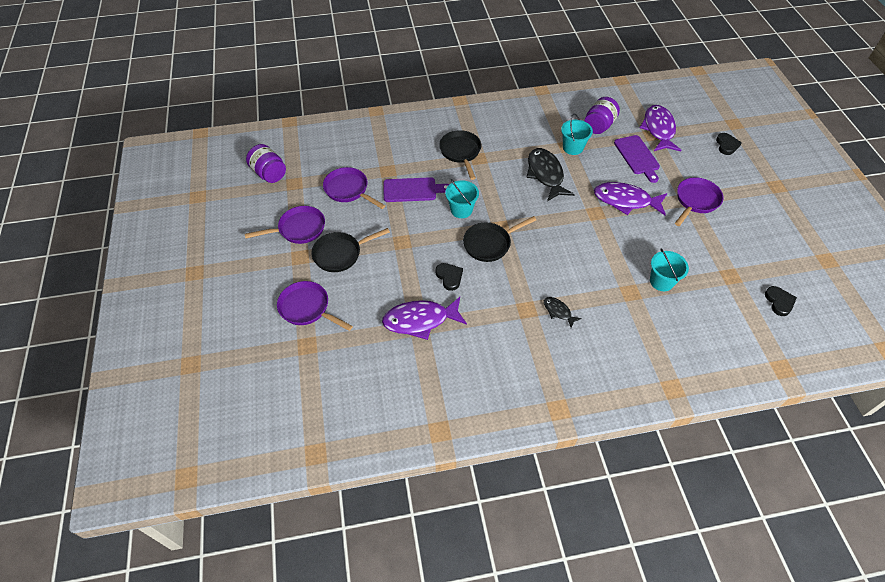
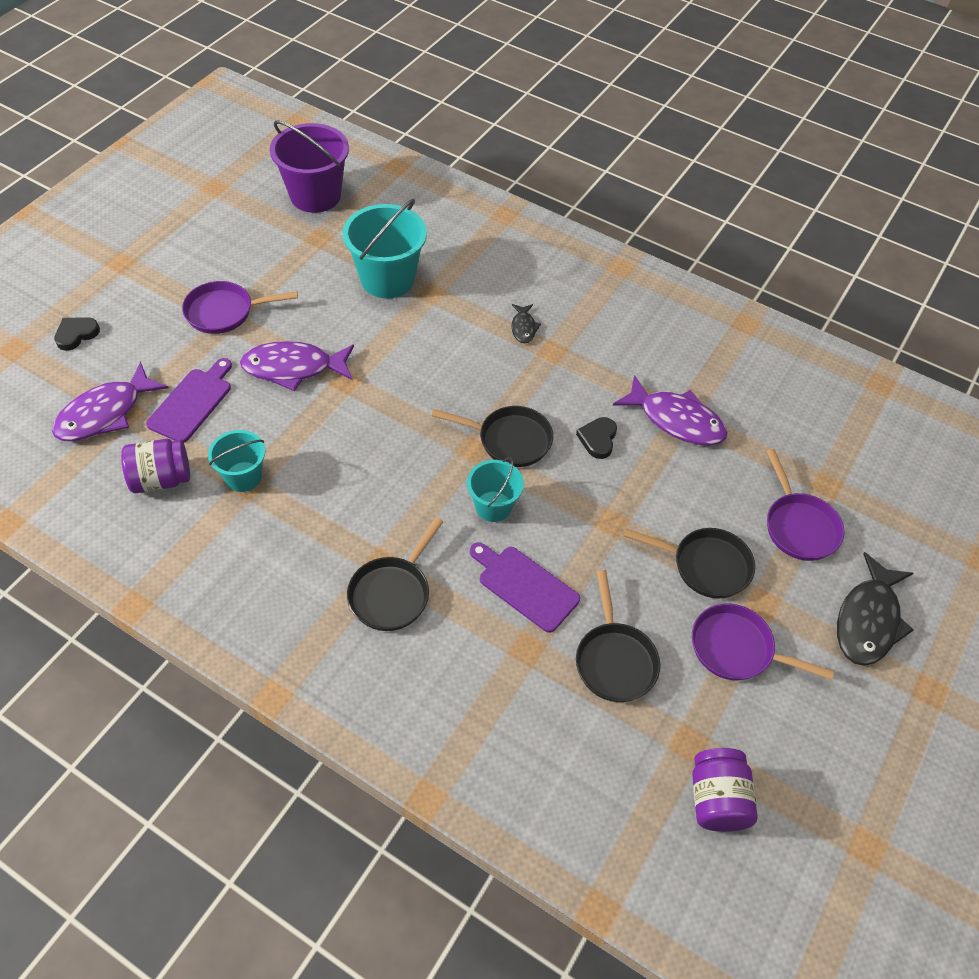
camera: 140 degrees left, 0 degrees up
purple pan [323,167,385,209] -> black pan [576,570,660,702]
black fish [526,148,575,201] -> black fish moved to [837,552,914,666]
purple fish [594,182,667,215] -> purple fish turned 120 degrees clockwise [240,341,354,391]
turquoise bucket [650,248,689,291] -> turquoise bucket [342,199,427,298], size x1.71
black heart [765,286,797,316] -> purple bucket [270,120,349,213]

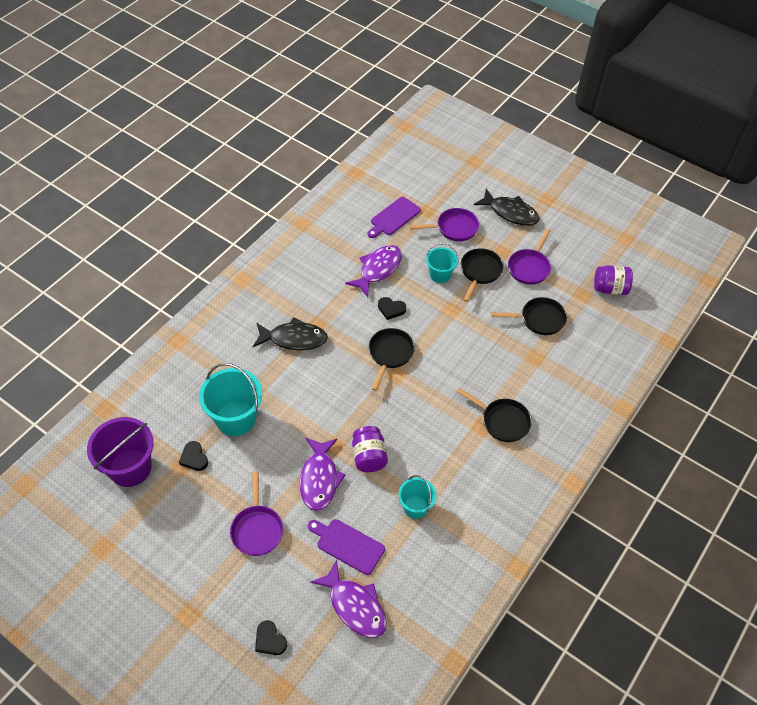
camera: 85 degrees left, 0 degrees up
purple jar [121,439,190,493] -> purple jar moved to [352,426,388,472]
turquoise bucket [467,457,524,522] -> turquoise bucket moved to [426,243,458,283]
purple cutting board [470,542,580,633] -> purple cutting board moved to [367,197,421,238]
black fish [512,304,541,343] -> black fish [253,317,328,350], size x1.99
none -> black heart [179,441,208,471]

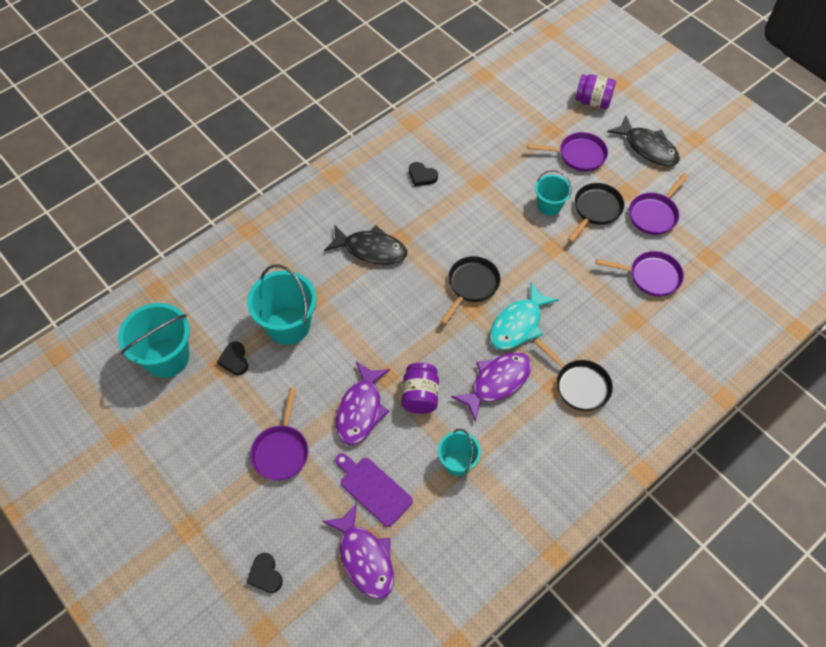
camera: 15 degrees right, 5 degrees up
purple bucket [87,417,154,487] -> turquoise bucket [118,303,190,378]
purple fish [345,245,402,297] -> purple fish moved to [451,352,532,422]
purple cutting board [367,197,421,238] -> none
black heart [378,297,406,320] -> black heart moved to [409,162,438,187]
black pan [491,297,567,335] -> purple pan [596,251,684,297]
purple jar [594,265,633,295] -> purple jar moved to [575,74,616,109]
none -> turquoise fish [490,282,559,350]

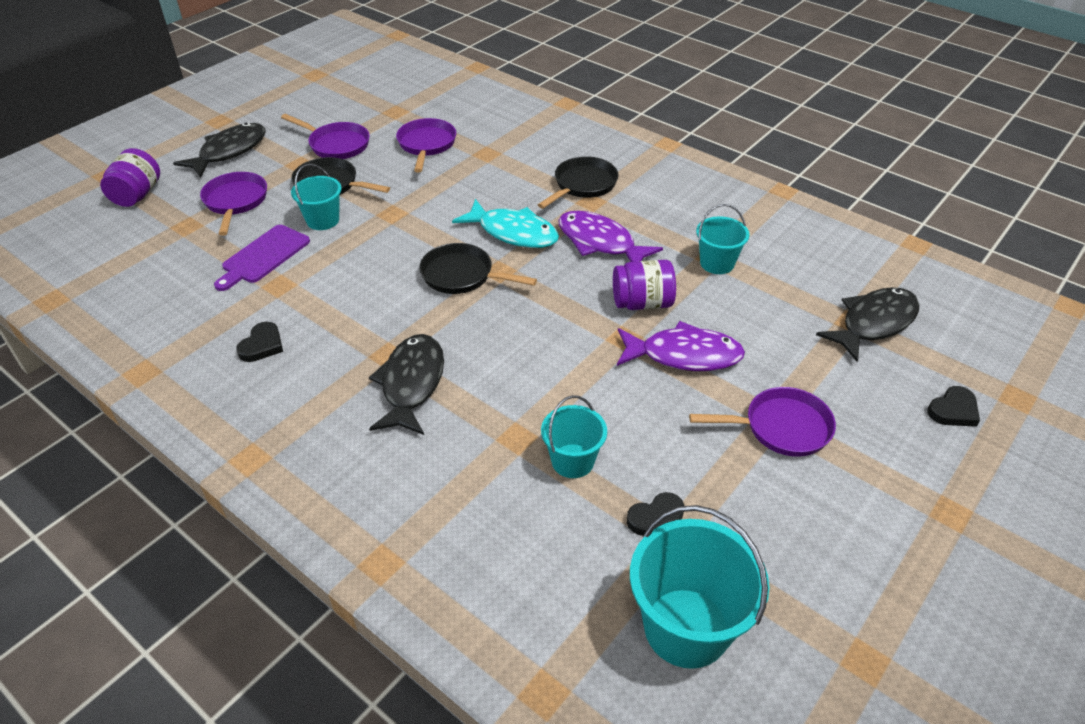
camera: 100 degrees left, 15 degrees down
turquoise bucket [247,265,316,345] -> turquoise bucket [541,395,607,478], size x0.59
purple fish [322,503,394,599] -> black fish [816,287,919,362]
purple cutting board [335,453,413,527] -> purple cutting board moved to [214,225,310,291]

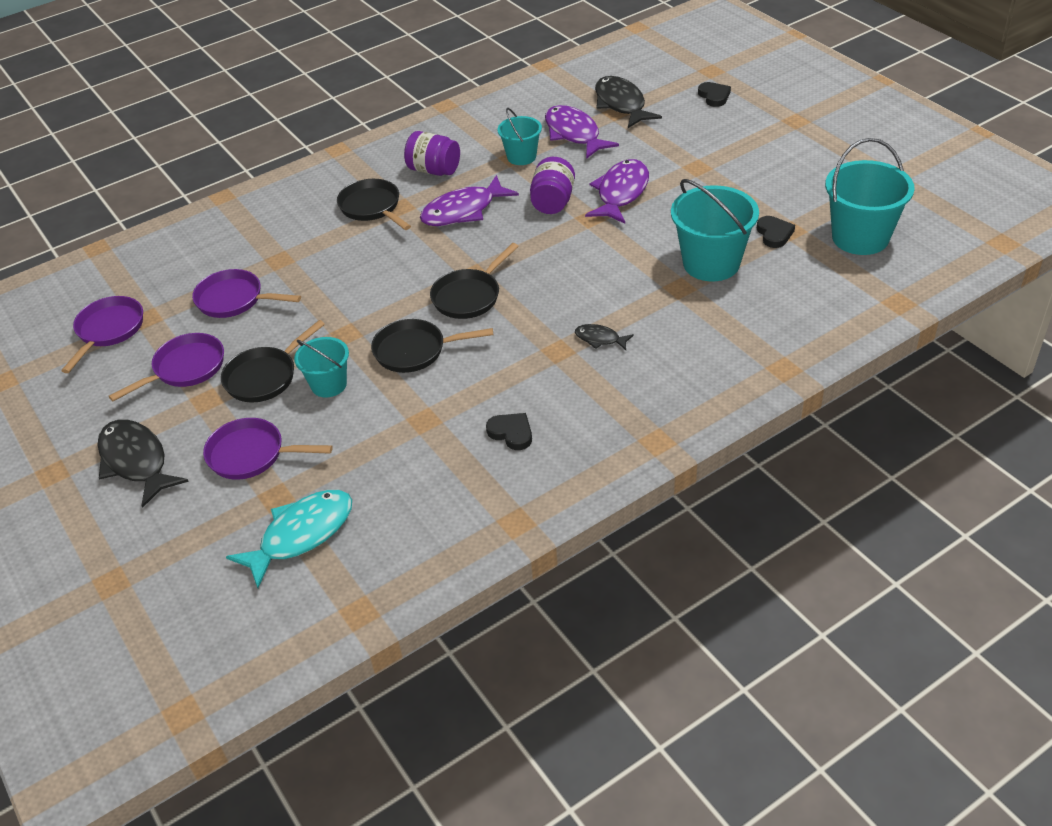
camera: 70 degrees left, 0 degrees up
purple jar [100,148,160,207] -> purple jar moved to [404,131,460,176]
purple cutting board [214,225,310,291] -> none
black fish [369,334,444,435] -> black fish [575,324,634,350], size x0.50
turquoise fish [452,199,559,248] -> turquoise fish moved to [226,490,352,588]
turquoise bucket [541,395,607,478] -> turquoise bucket [671,179,759,281], size x1.71
purple pan [689,387,836,457] -> purple pan moved to [61,296,143,373]
none -> black pan [371,319,493,373]
none -> purple fish [545,105,619,159]

